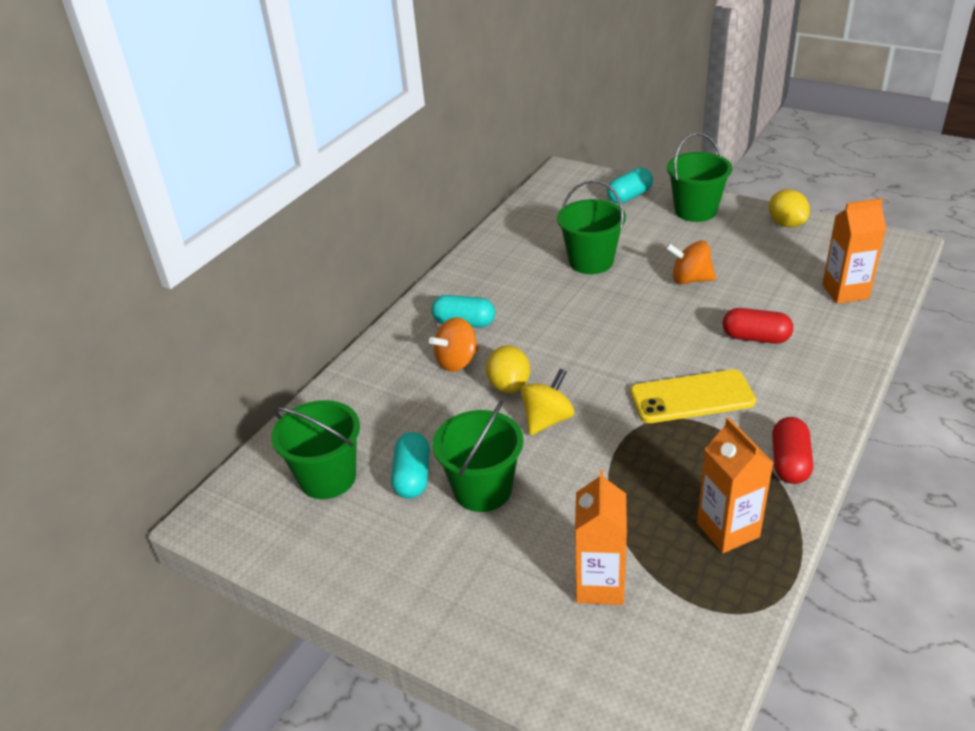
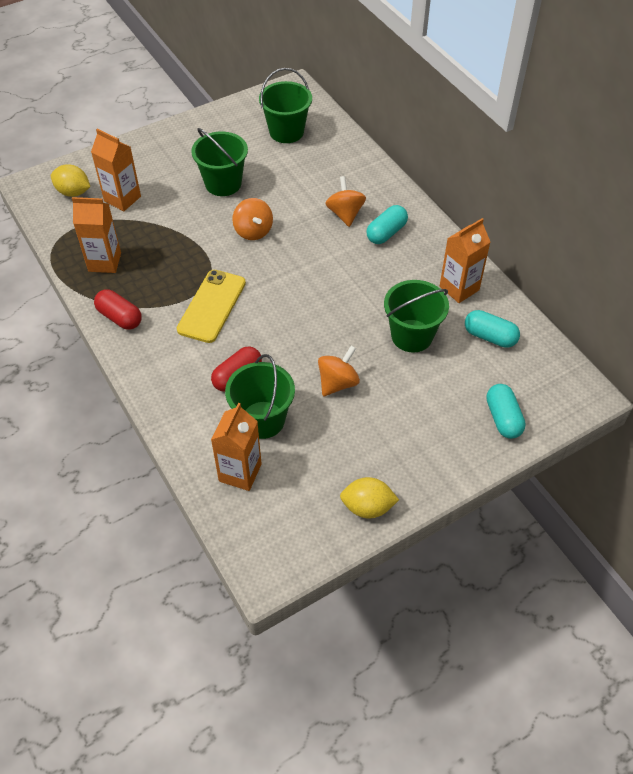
camera: 115 degrees right, 15 degrees up
turquoise capsule [391,432,430,499] -> turquoise capsule moved to [465,310,520,348]
yellow lemon [486,346,530,393] -> yellow lemon moved to [51,164,90,197]
yellow spinning top [520,369,575,435] -> orange spinning top [232,198,273,240]
green bucket [667,132,732,222] -> green bucket moved to [225,354,295,439]
none -> orange carton [440,218,490,303]

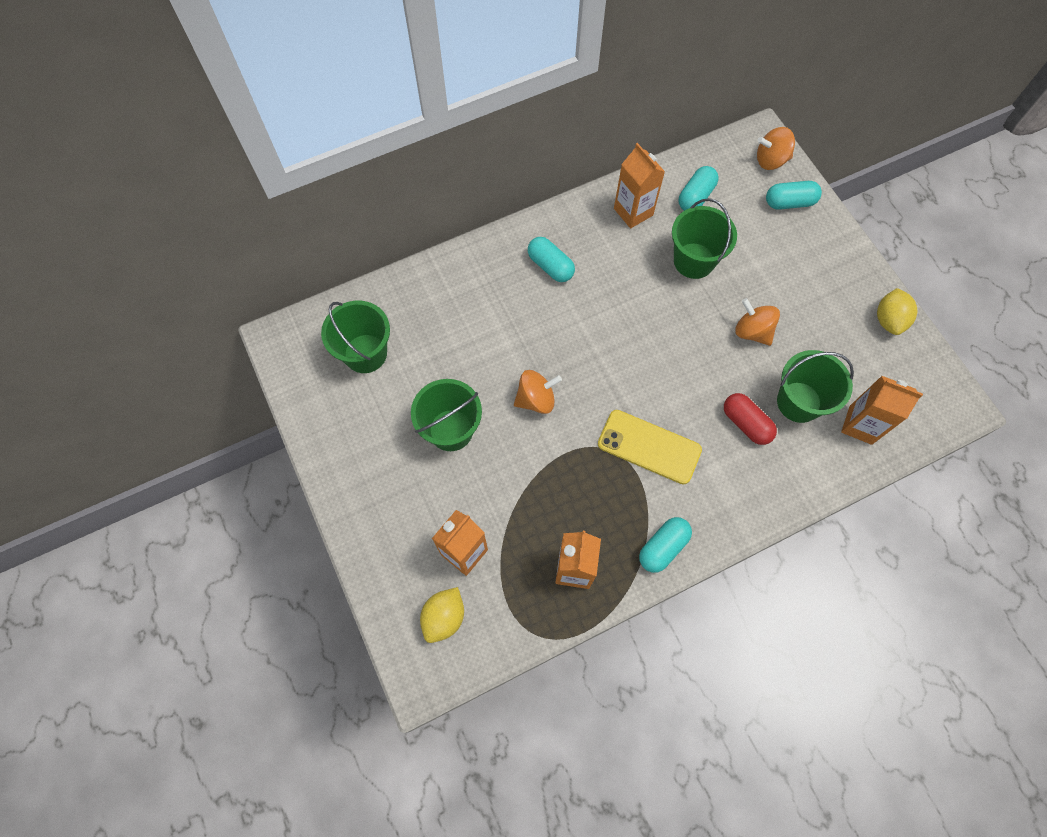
camera: 85 degrees left, 15 degrees up
red capsule [94,289,142,330] -> turquoise capsule [639,517,692,573]
orange spinning top [325,176,366,227] -> orange spinning top moved to [757,127,795,170]

